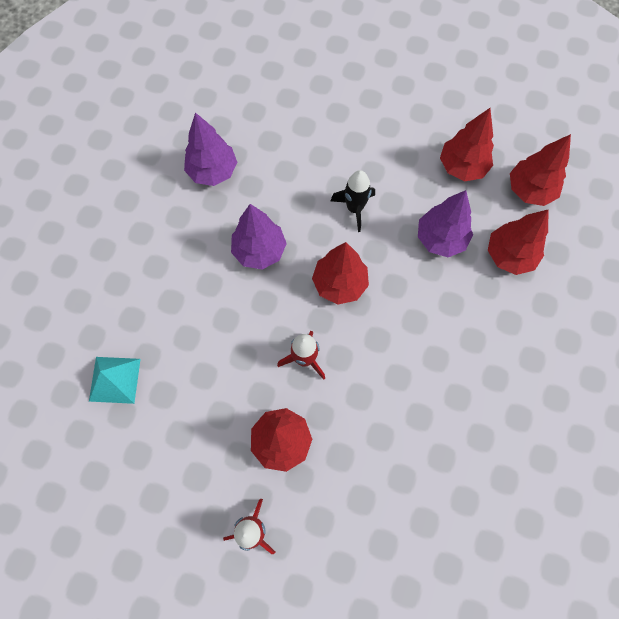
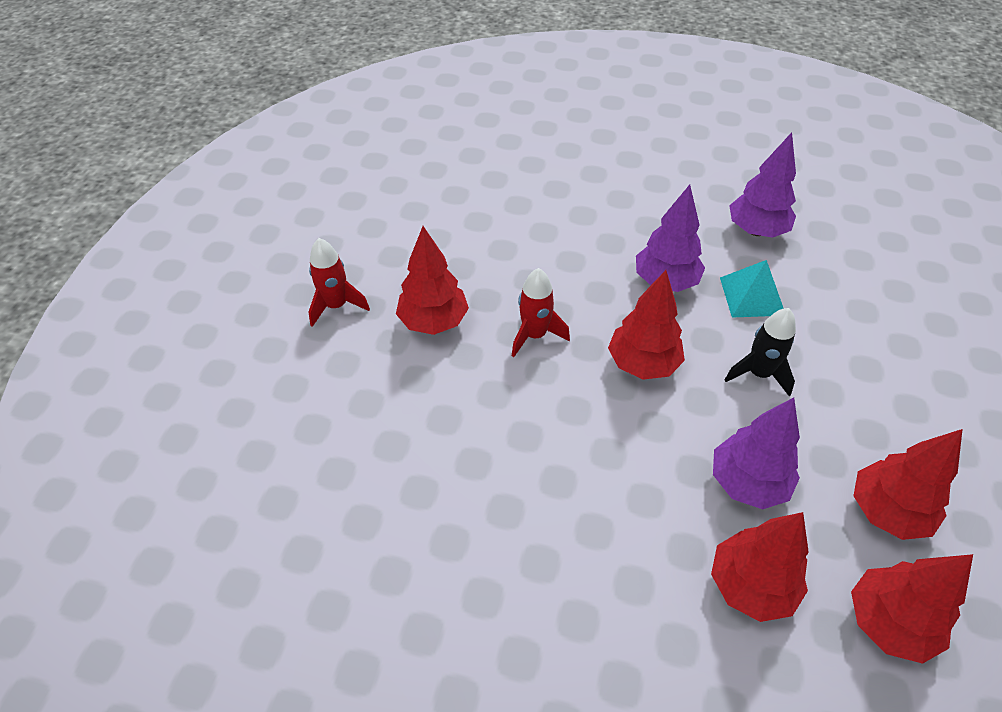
camera: 85 degrees right, 20 degrees down
turquoise pyramid [89,357,141,404] -> turquoise pyramid moved to [720,260,784,318]

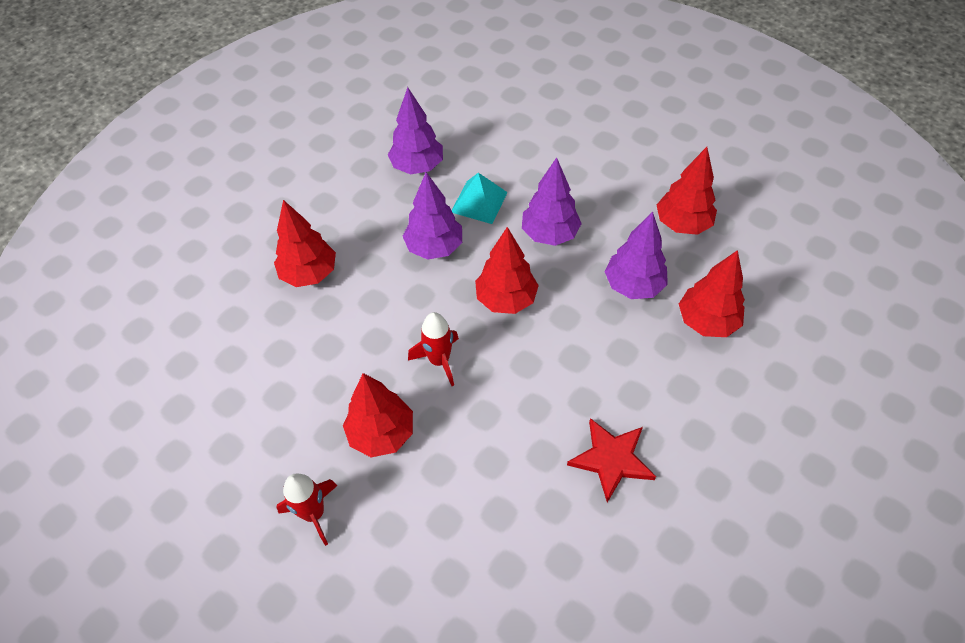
camera: 65 degrees left, 5 degrees up
black rocket [725,308,796,396] -> purple tree [522,157,582,246]
red tree [851,554,973,664] -> red tree moved to [274,200,336,287]
none -> red star [567,418,656,503]

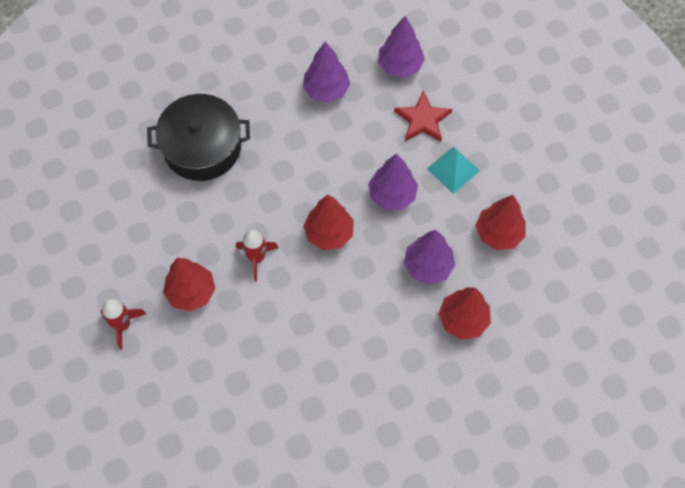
camera: 25 degrees right, 10 degrees up
red tree [274,200,336,287] -> black pot [147,94,250,181]
purple tree [403,172,462,260] -> purple tree moved to [378,16,425,78]
turquoise pyramid [452,173,508,224] -> turquoise pyramid moved to [427,146,480,194]
red star [567,418,656,503] -> red star moved to [394,90,452,142]

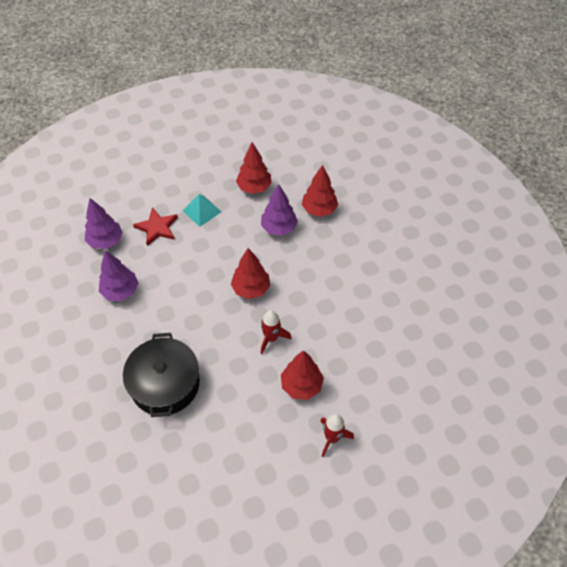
camera: 90 degrees left, 10 degrees down
purple tree [368,154,418,210] -> none

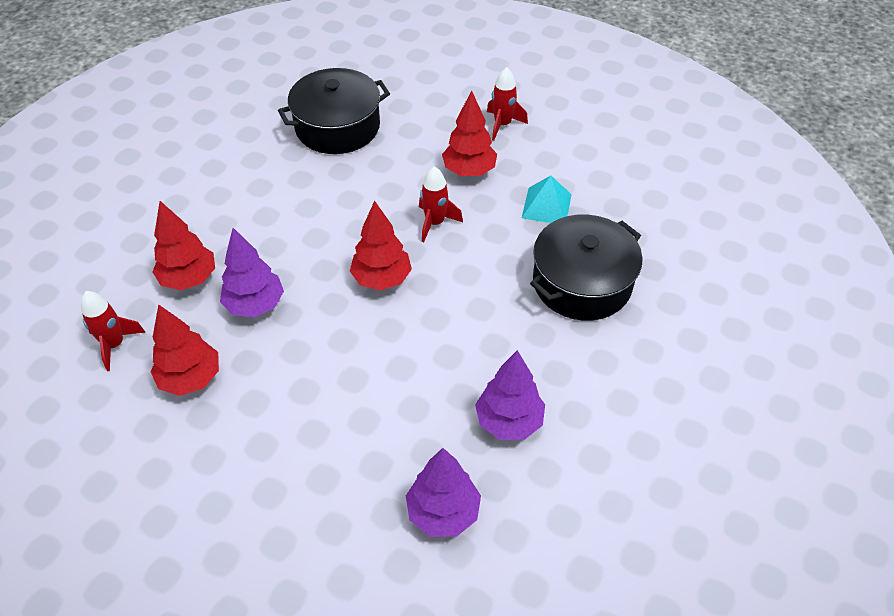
camera: 125 degrees left, 5 degrees down
red star [133,208,178,246] -> none
turquoise pyramid [182,194,221,227] -> turquoise pyramid moved to [522,176,572,223]
none -> red rocket [81,291,146,371]
none -> black pot [278,68,390,154]

